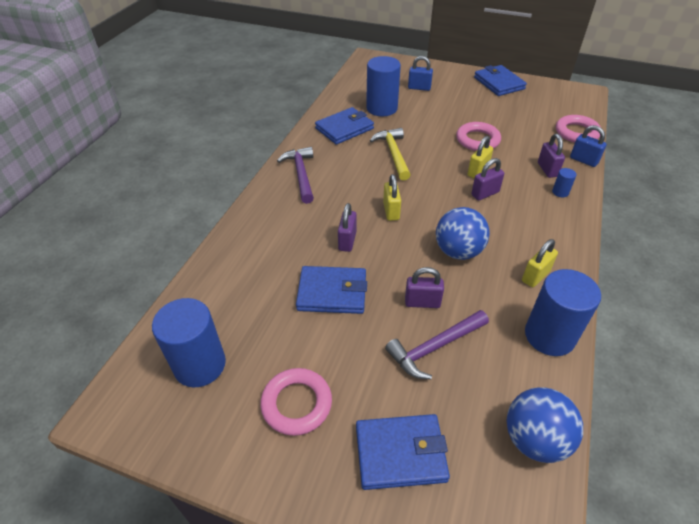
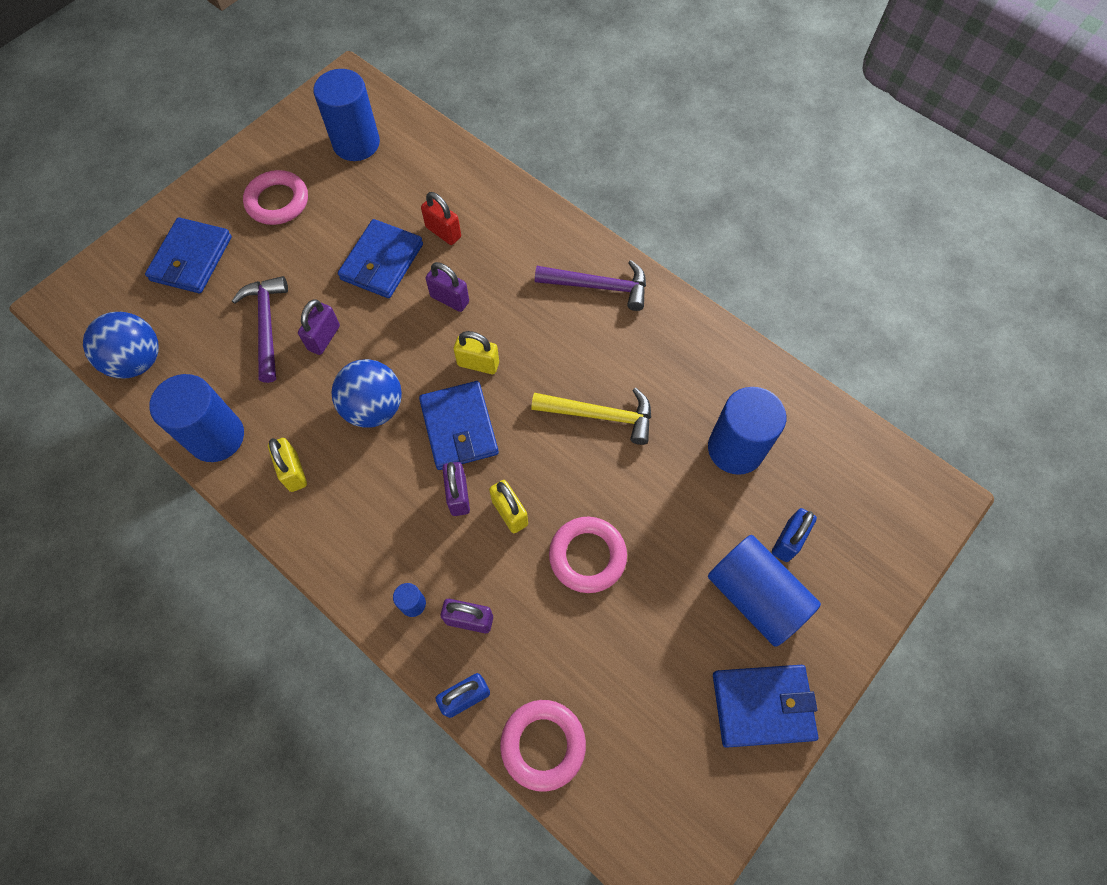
camera: 110 degrees right, 20 degrees up
blue wallet [315,107,374,145] -> blue wallet moved to [419,381,499,470]
none -> red padlock [421,192,461,245]
none -> blue cylinder [708,535,821,647]

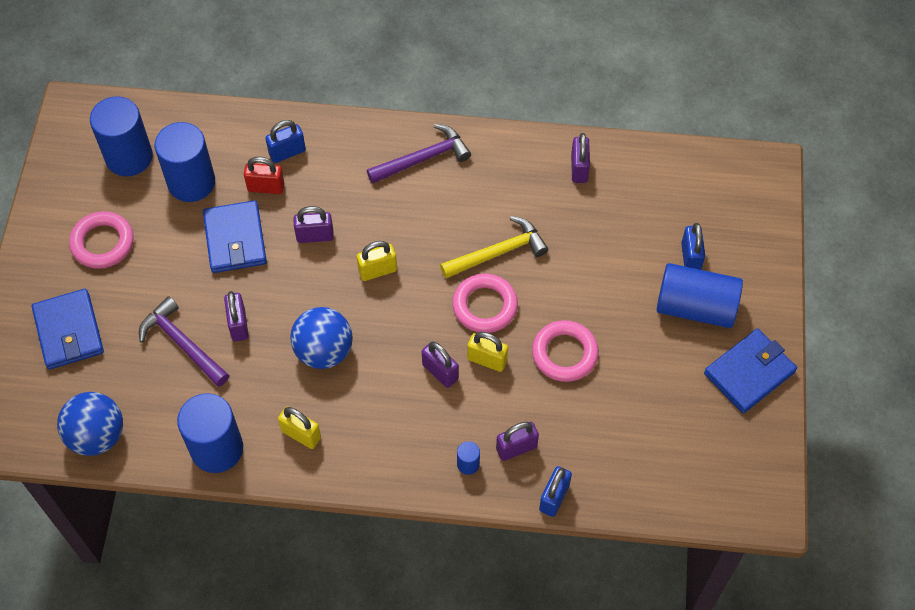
camera: 35 degrees left, 5 degrees down
blue wallet [419,381,499,470] -> none
pink ring [500,700,586,792] -> pink ring moved to [453,274,518,333]
blue cylinder [708,387,786,475] -> blue cylinder moved to [154,122,215,202]
none -> blue padlock [266,120,306,163]
none -> purple padlock [571,133,590,183]

